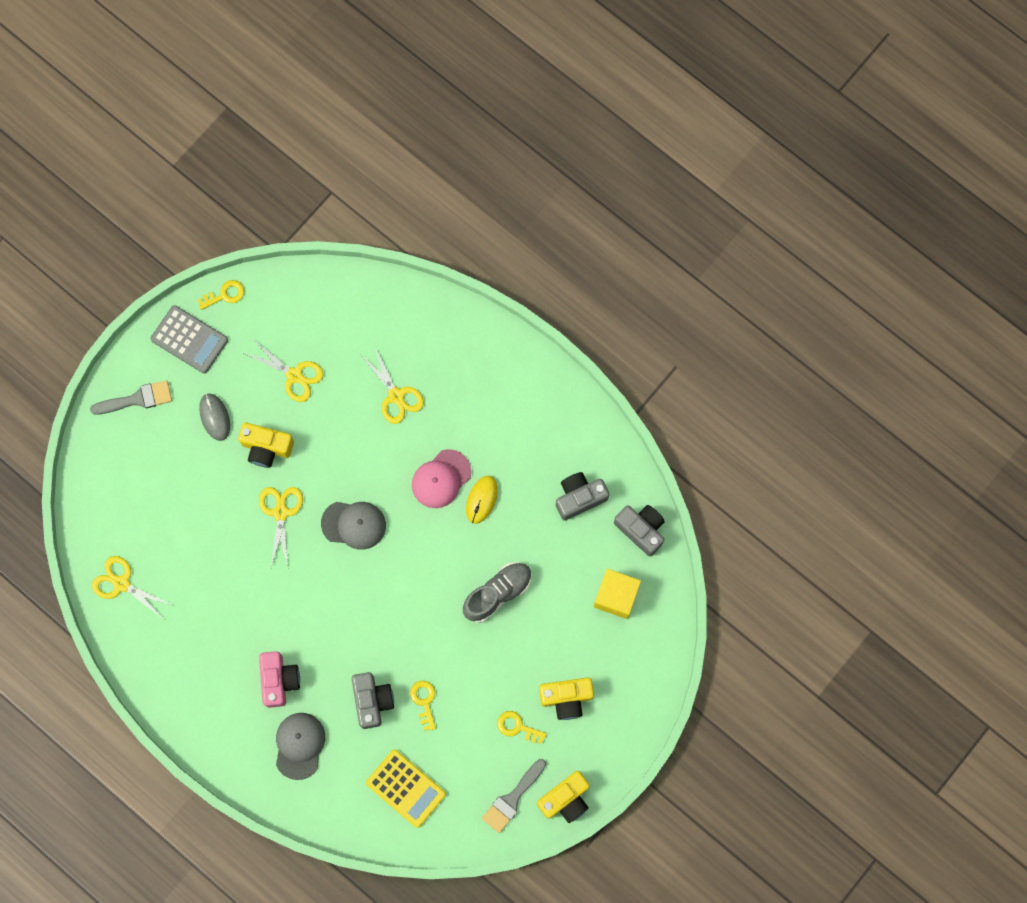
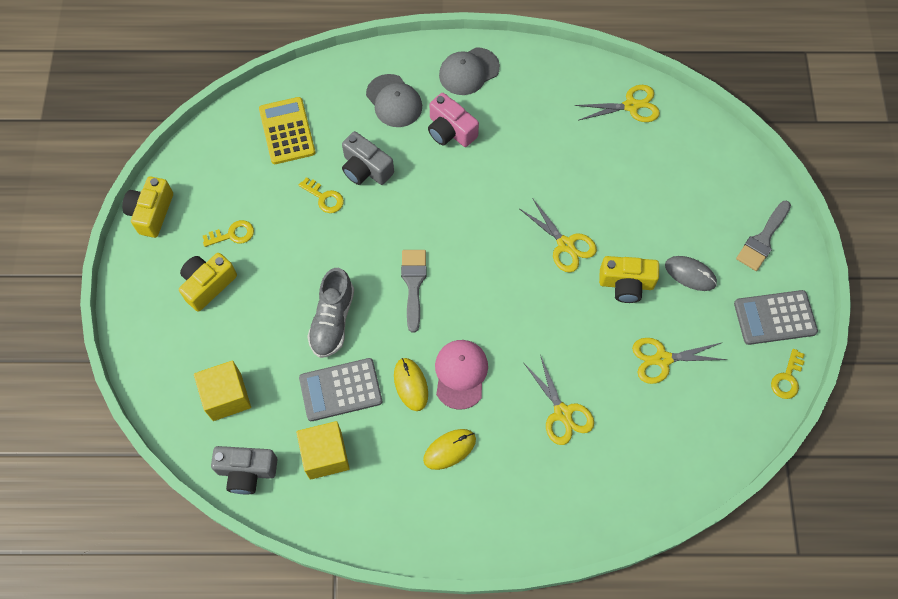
camera: 140 degrees right, 10 degrees down
yellow camera [238,423,294,468] -> yellow camera turned 150 degrees counterclockwise [599,256,659,303]
grey cap [321,502,386,550] -> grey cap moved to [439,47,500,95]
yellow scissors [360,348,424,424] -> yellow scissors turned 135 degrees counterclockwise [524,355,594,445]
yellow calculator [366,749,446,828] -> yellow calculator turned 75 degrees clockwise [259,97,316,164]
grey brush [482,759,546,833] -> grey brush moved to [401,250,427,332]
grey camera [556,472,609,521] -> yellow cube [296,421,350,480]
none -> grey calculator [299,358,382,421]
none -> yellow mouse [423,429,476,470]

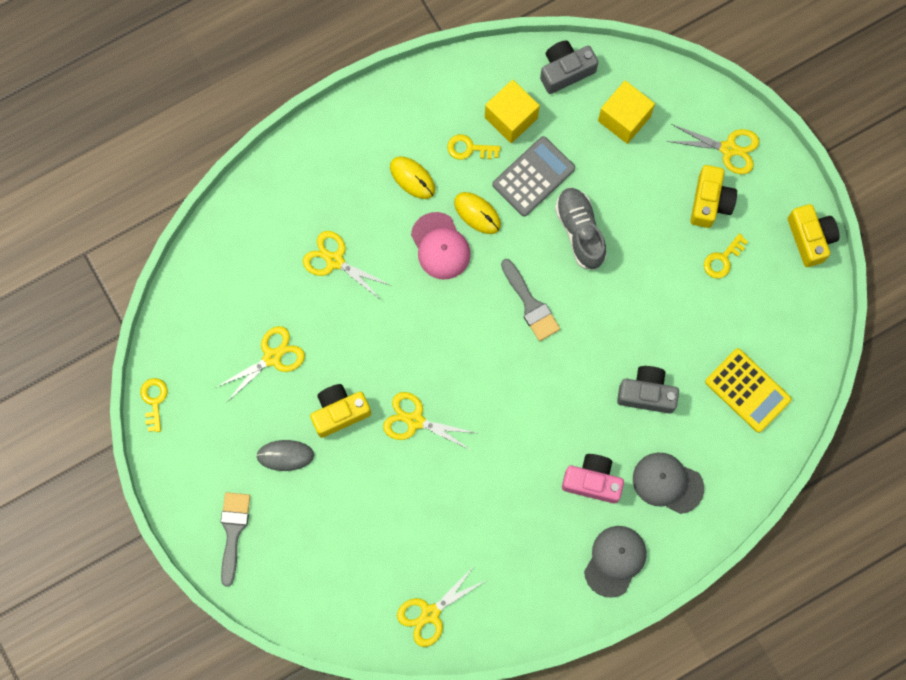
camera: 150 degrees right, 10 degrees up
yellow key [299,177,344,213] -> yellow key moved to [447,134,501,160]
yellow mouse [423,429,476,470] -> yellow mouse turned 75 degrees counterclockwise [390,156,435,199]
grey calculator [734,290,818,345] -> none
none -> yellow scissors [667,124,759,174]

